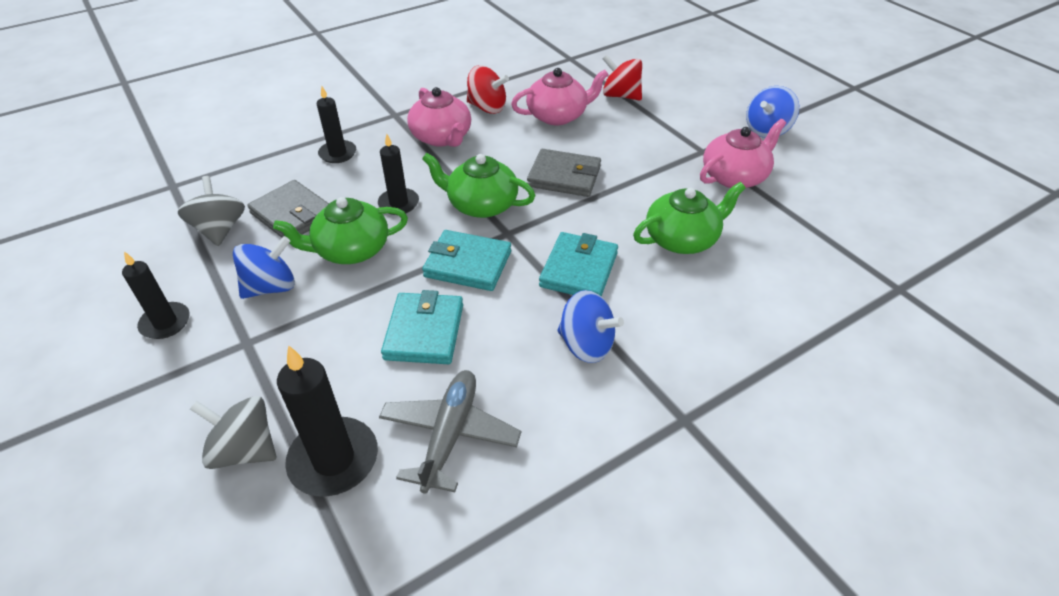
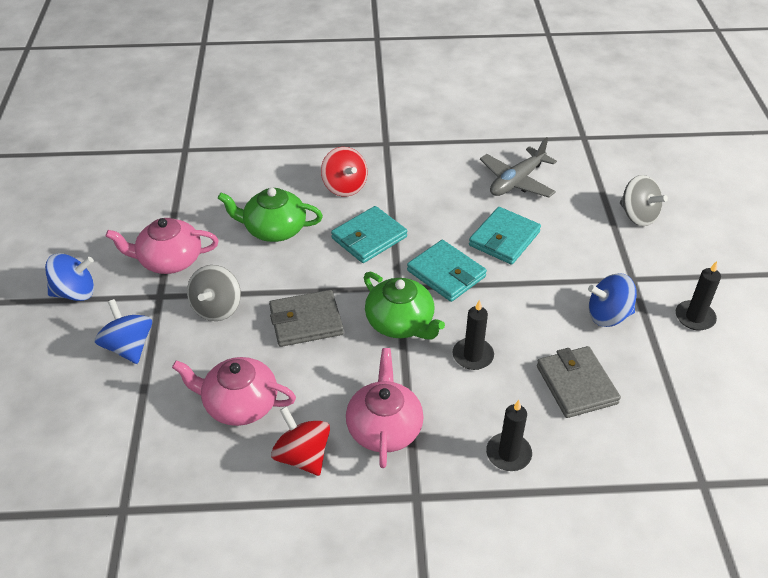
camera: 150 degrees left, 0 degrees up
grey spinning top [178,176,245,246] -> grey spinning top moved to [187,265,241,321]
green teapot [273,197,408,264] -> none
black candle [277,345,378,497] -> none
grey wallet [527,149,601,197] -> grey wallet turned 60 degrees counterclockwise [269,290,344,347]
blue spinning top [557,290,624,363] -> blue spinning top moved to [95,299,152,364]
red spinning top [602,55,642,101] -> red spinning top moved to [321,147,367,197]

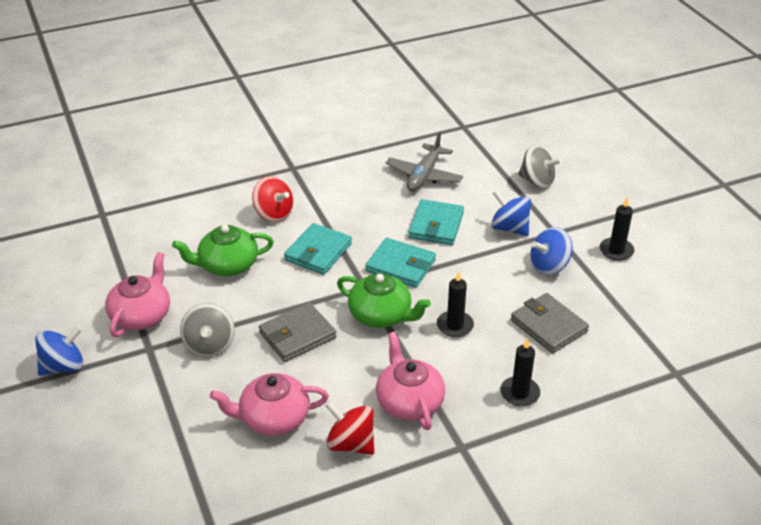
camera: 20 degrees left, 5 degrees down
blue spinning top [95,299,152,364] -> blue spinning top moved to [491,190,531,236]
pink teapot [106,218,219,274] -> pink teapot turned 135 degrees clockwise [105,252,170,337]

